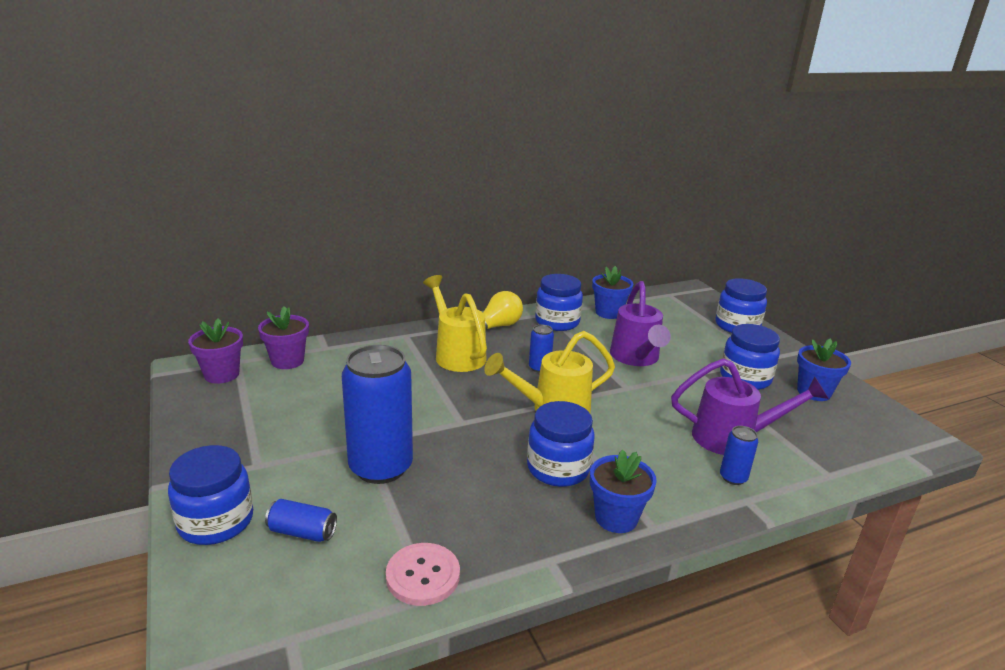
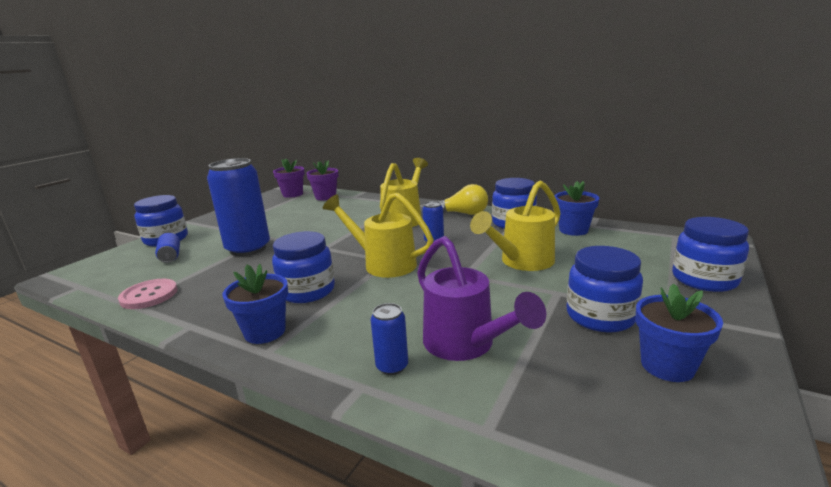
camera: 55 degrees right, 5 degrees down
purple watering can [610,281,671,366] -> yellow watering can [470,181,561,271]

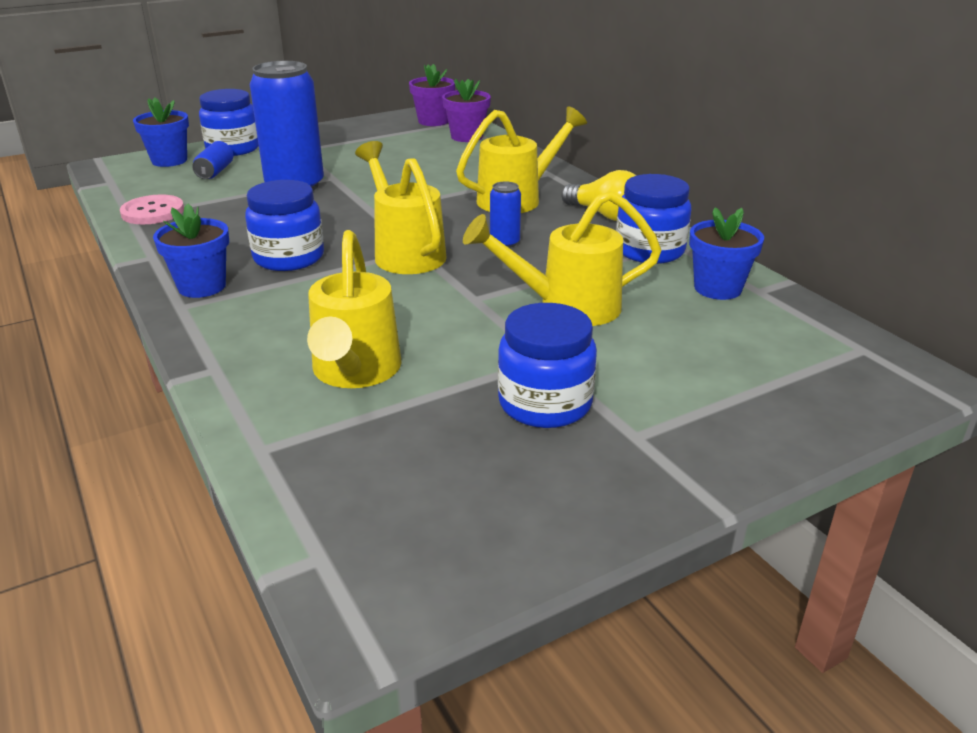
camera: 30 degrees right, 10 degrees up
blue can [371,303,408,375] -> none
purple watering can [417,236,546,361] -> yellow watering can [307,230,402,388]
blue flower pot [635,284,723,382] -> blue flower pot moved to [133,97,189,167]
blue jar [672,217,749,292] -> none

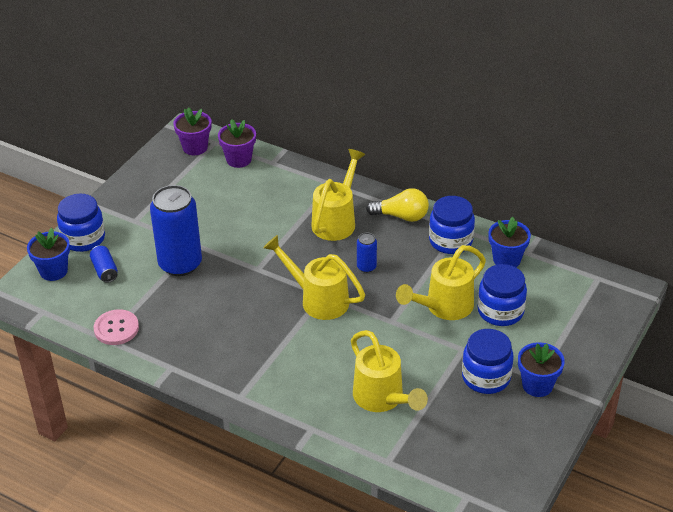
camera: 30 degrees left, 10 degrees up
blue flower pot [153,203,229,298] -> blue flower pot moved to [518,342,565,397]
blue jar [245,180,324,271] -> blue jar moved to [478,264,527,326]

